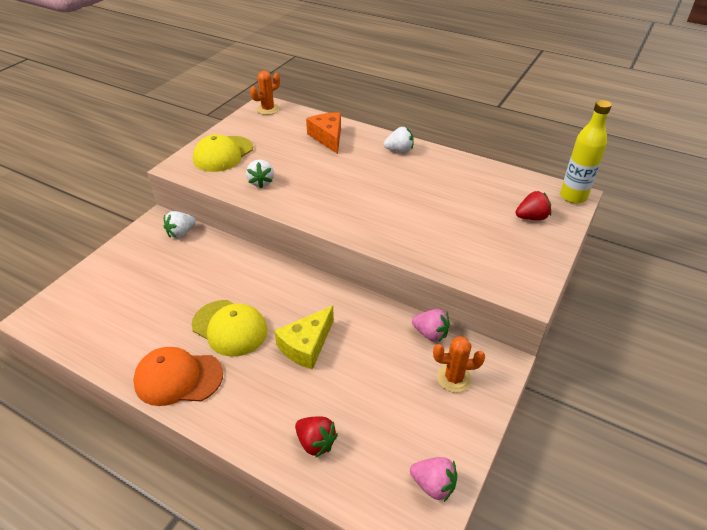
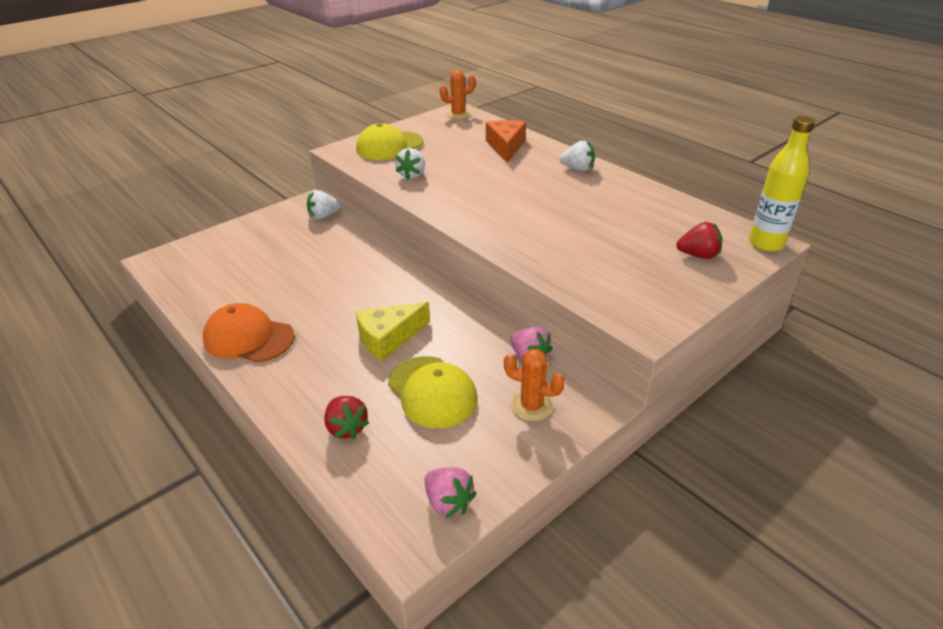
camera: 20 degrees right, 5 degrees down
yellow cap [192,300,268,357] -> yellow cap moved to [388,356,478,428]

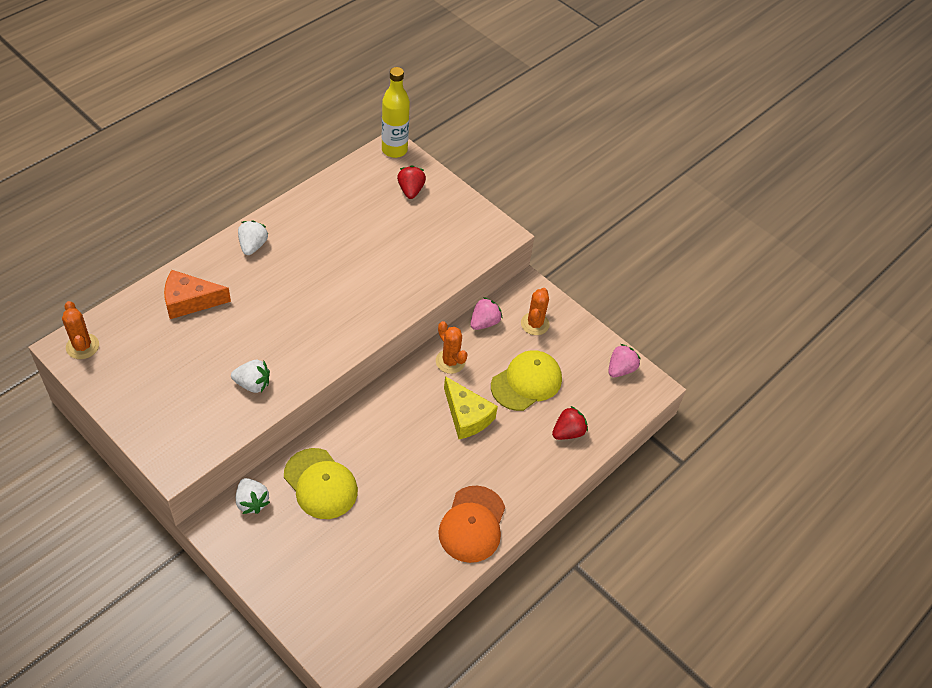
camera: 100 degrees left, 15 degrees up
yellow cap [356,123,423,160] -> yellow cap moved to [284,448,358,519]
none -> orange cactus [436,321,468,374]

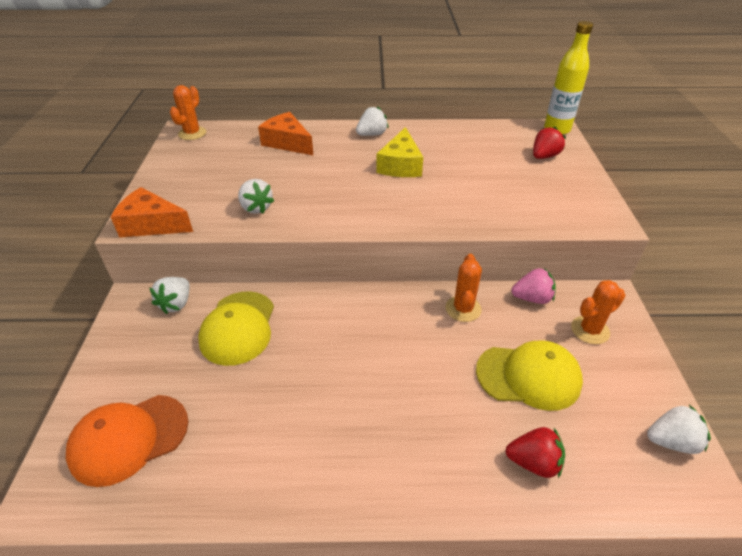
camera: 50 degrees right, 10 degrees down
orange cap [438,486,505,563] -> orange cap moved to [66,395,188,487]
yellow cheese [444,376,498,439] -> yellow cheese moved to [376,127,423,177]
pink strawberry [608,344,641,377] -> white strawberry [647,405,711,454]
none -> orange cheese [111,187,193,238]

